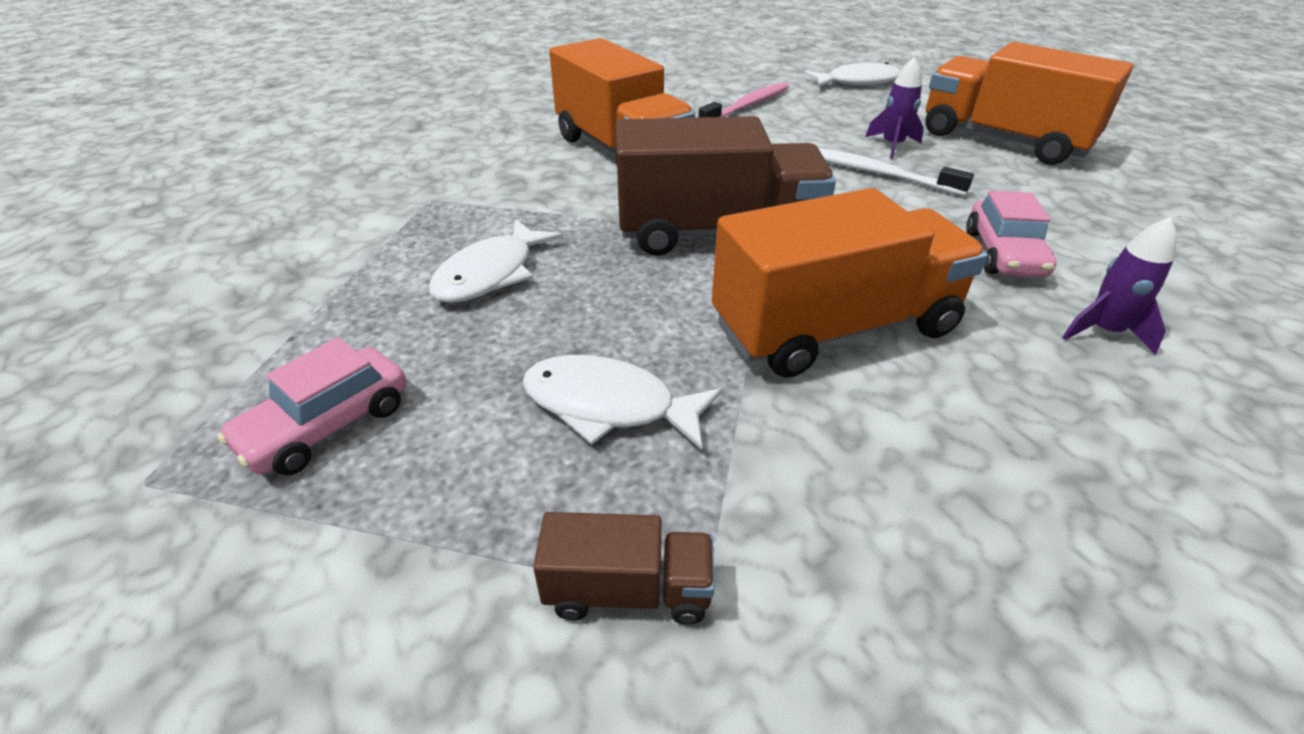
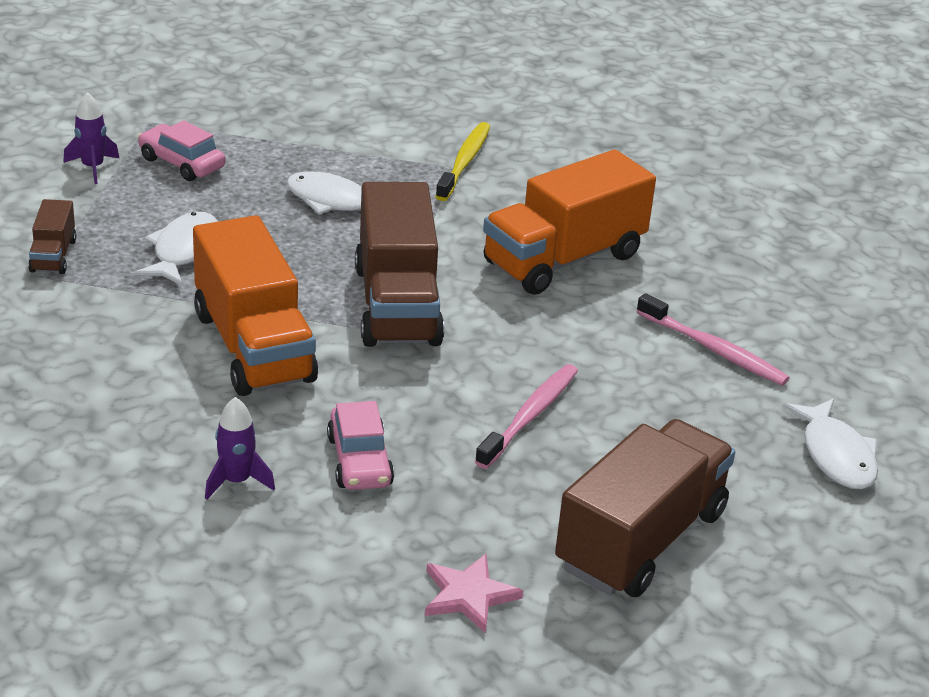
camera: 85 degrees right, 5 degrees down
white toothbrush [818,148,974,196] -> pink toothbrush [475,364,578,469]
purple rocket [865,57,924,159] -> purple rocket moved to [63,92,119,184]
orange truck [925,42,1134,165] -> brown truck [555,419,735,597]
pink car [966,190,1056,277] -> pink car turned 105 degrees counterclockwise [327,401,394,490]
none -> pink star [425,554,523,634]
none -> yellow toothbrush [435,122,490,201]

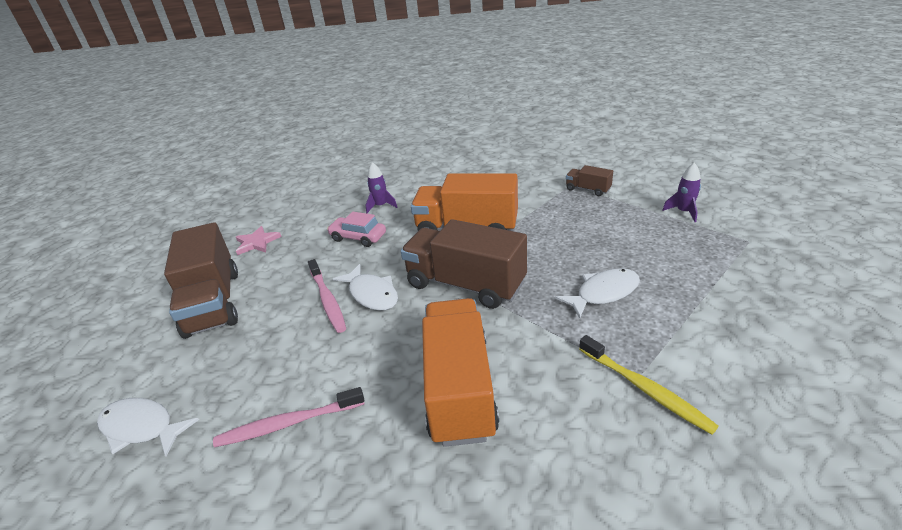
camera: 130 degrees right, 0 degrees up
white fish [134,212,218,285] -> white fish moved to [333,264,398,311]
pink car [138,120,225,181] -> none

